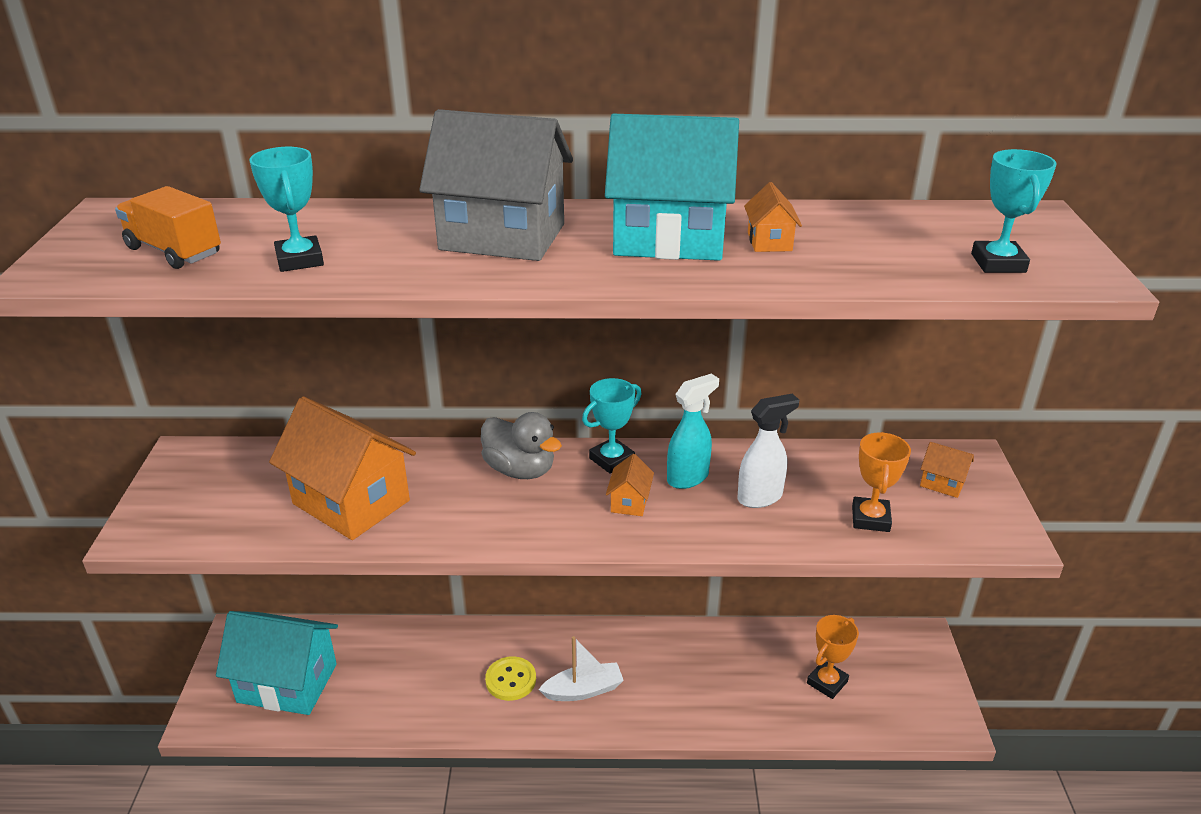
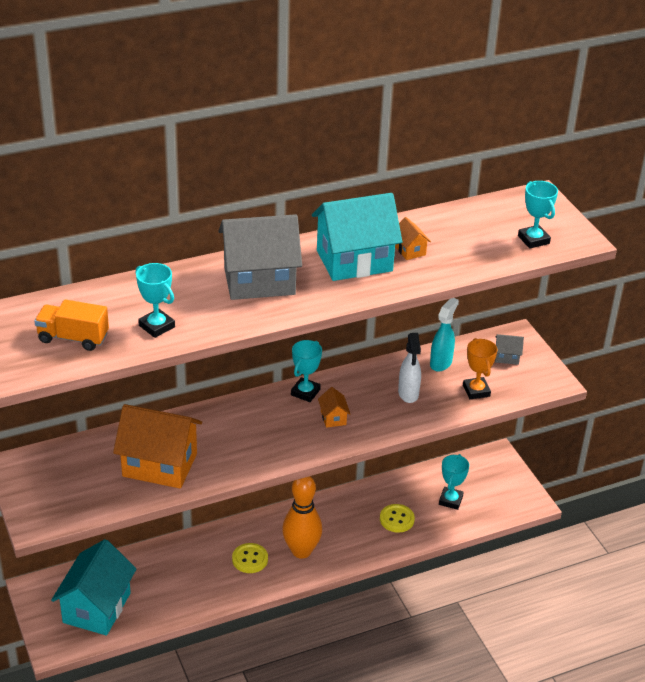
camera: 25 degrees left, 5 degrees up
turquoise house [216,611,338,715] -> turquoise house turned 60 degrees counterclockwise [51,539,136,635]
grey duck [481,412,562,479] -> none
white boat [538,636,624,701] -> orange bowling pin [282,476,322,559]
turquoise spray bottle [667,374,719,489] -> turquoise spray bottle moved to [430,298,459,372]
white spray bottle [737,394,799,508] -> white spray bottle turned 135 degrees clockwise [398,333,421,403]
orange trophy [807,615,859,699] -> turquoise trophy [439,454,469,510]
orange house [920,442,974,498] -> grey house [495,334,524,365]
none -> yellow button [380,504,415,533]

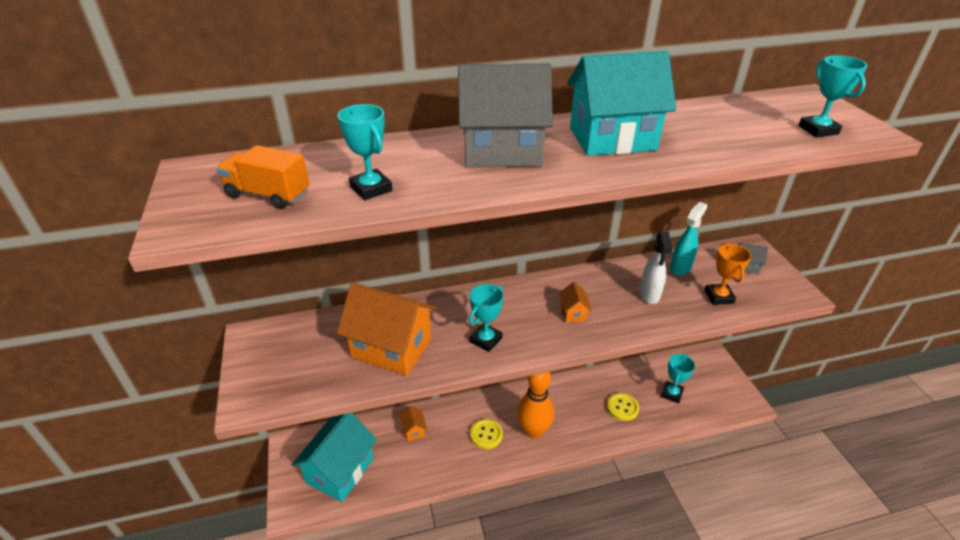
camera: 10 degrees right, 0 degrees up
turquoise trophy [291,340,322,402] -> turquoise trophy moved to [469,284,503,352]
orange house [395,217,431,260] -> orange house moved to [400,406,427,441]

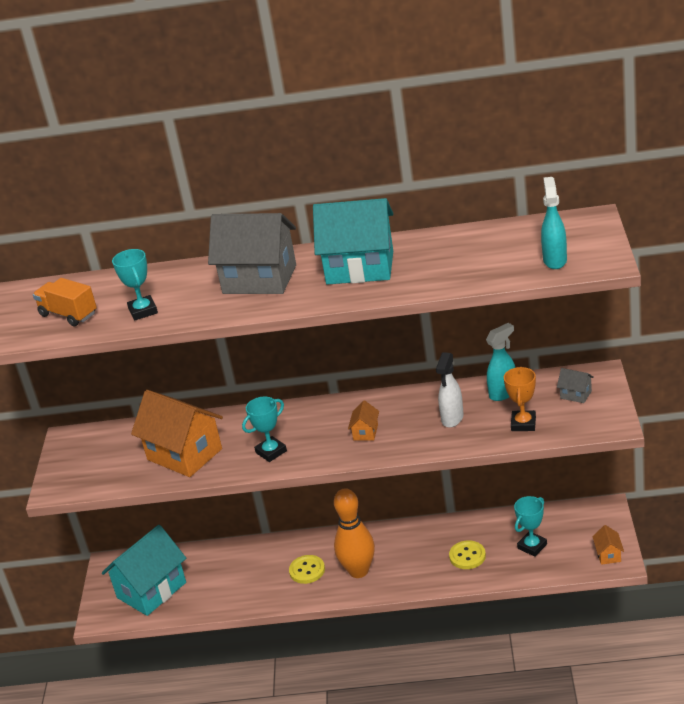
camera: 20 degrees right, 5 degrees down
orange house [400,406,427,441] -> orange house moved to [593,525,624,565]
turquoise trophy [798,55,867,138] -> turquoise spray bottle [541,177,567,269]

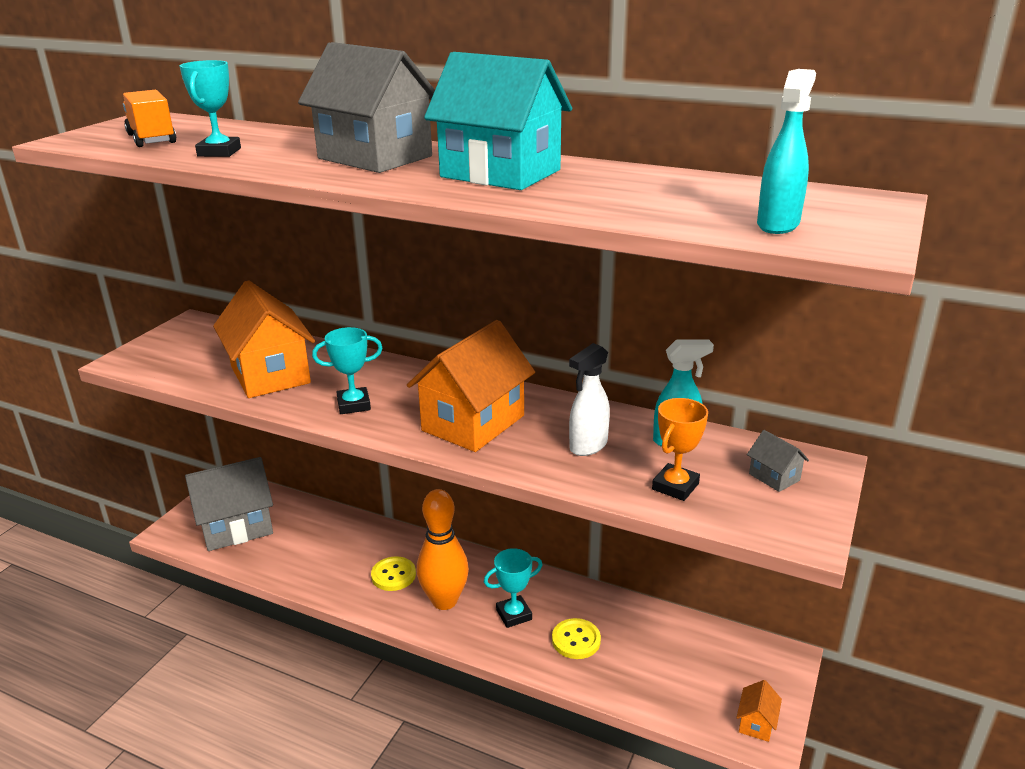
camera: 20 degrees right, 5 degrees down
turquoise house [102,525,186,616] -> grey house [185,457,273,551]
orange house [348,400,379,441] -> orange house [407,320,535,452], size x2.36
turquoise trophy [514,496,547,557] -> turquoise trophy moved to [484,548,542,628]

